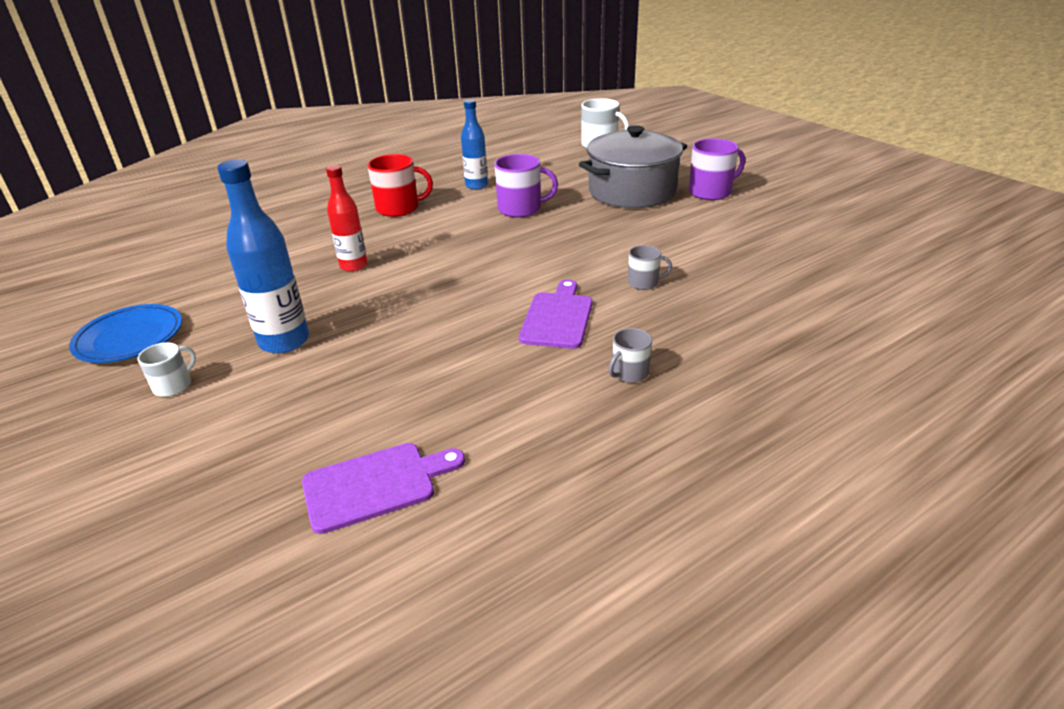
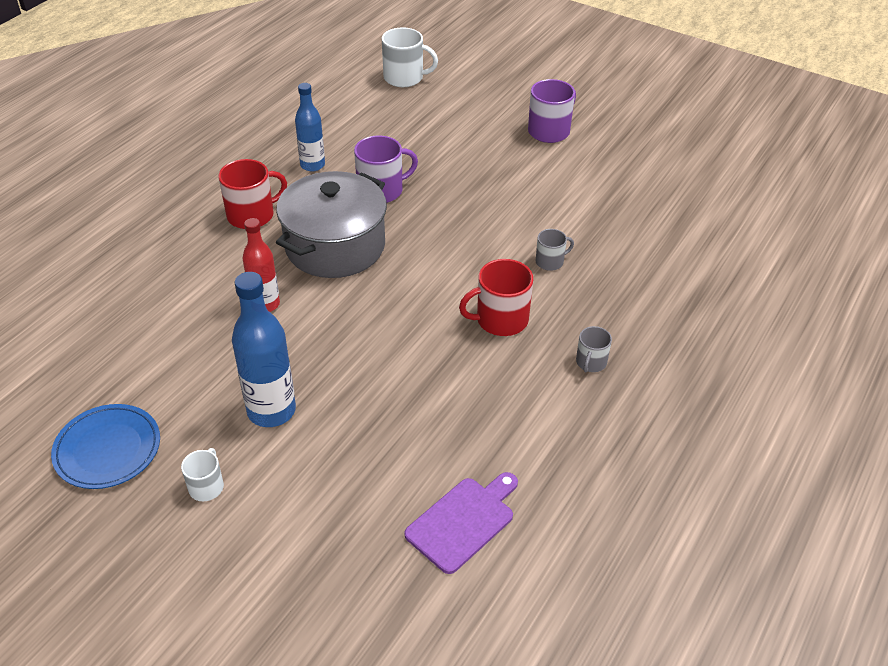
camera: 25 degrees left, 10 degrees up
purple cutting board [519,279,592,349] -> red mug [459,259,533,336]
grey pot [579,125,687,208] -> grey pot moved to [276,171,387,278]

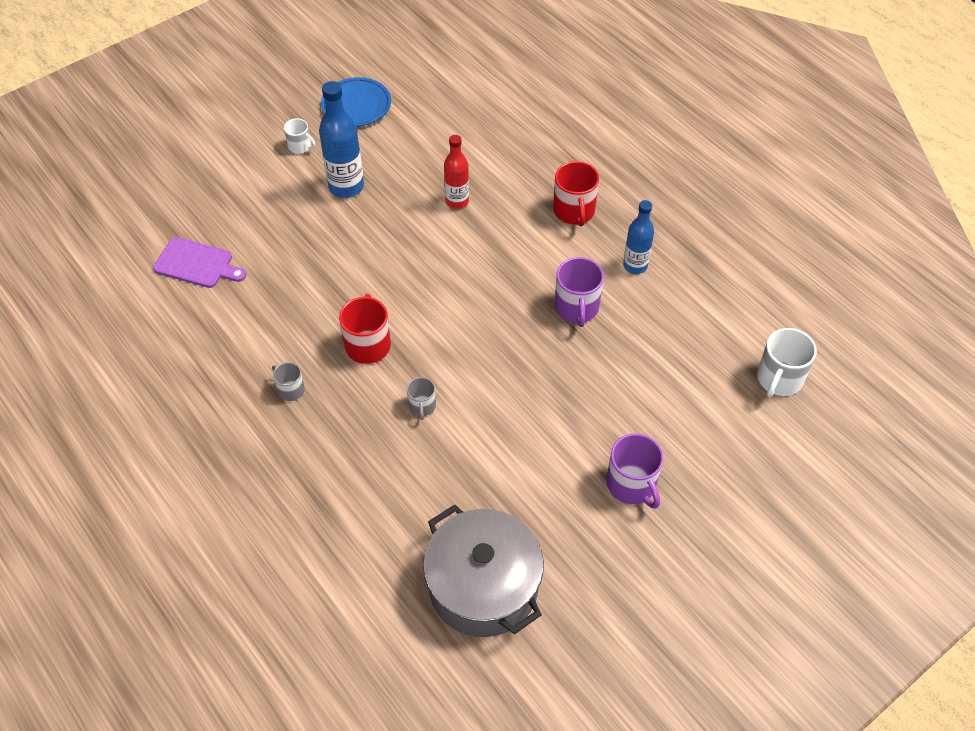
camera: 110 degrees right, 10 degrees up
grey pot [276,171,387,278] -> grey pot moved to [423,504,544,637]
purple cutting board [404,472,518,574] -> purple cutting board turned 45 degrees counterclockwise [153,237,246,288]

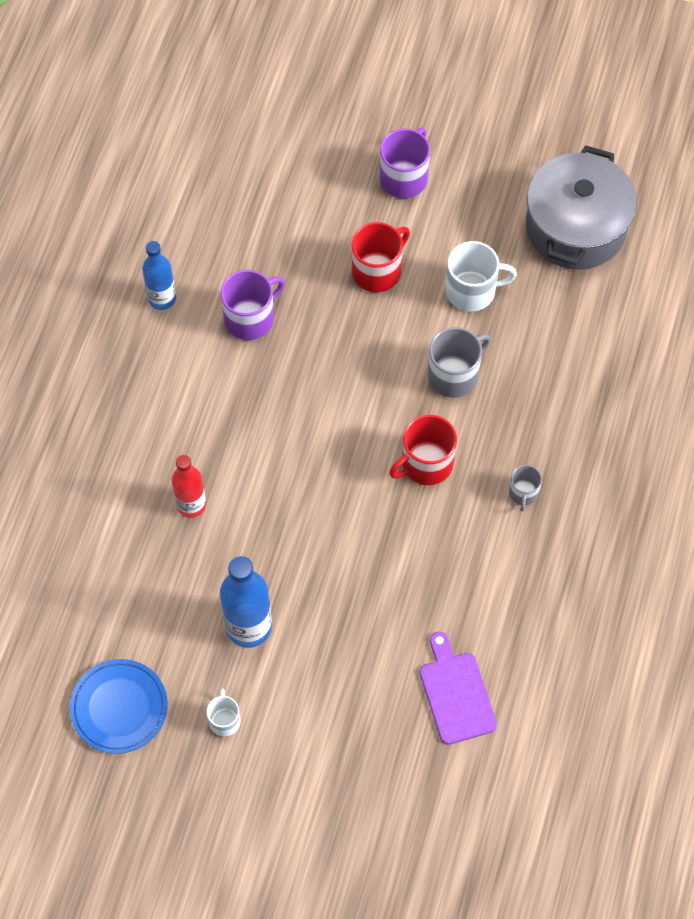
camera: 125 degrees left, 10 degrees up
grey mug [407,377,436,420] -> grey mug [428,327,491,398], size x1.73
red mug [553,161,599,227] -> red mug moved to [352,222,410,292]
white mug [757,328,817,397] -> white mug moved to [446,241,517,312]

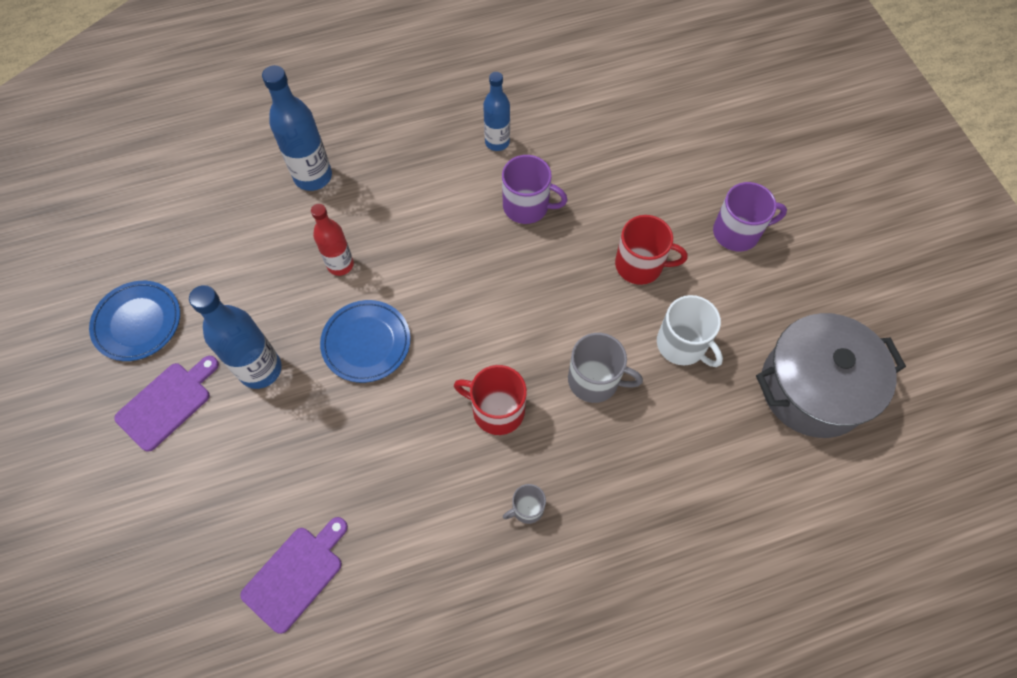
camera: 55 degrees right, 0 degrees up
white mug [207,688,241,736] -> purple cutting board [114,356,219,452]
none -> blue bottle [262,65,332,191]
none -> blue plate [320,300,411,383]

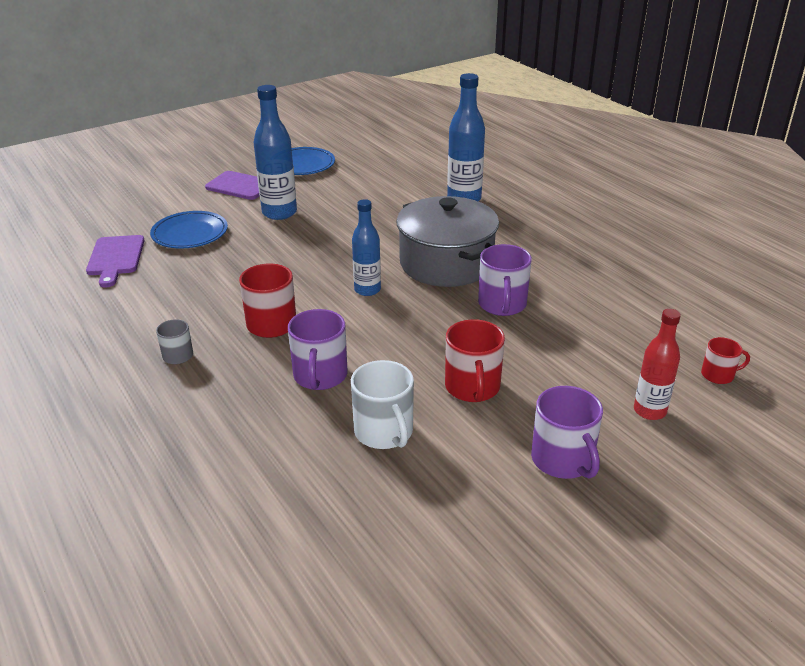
camera: 75 degrees right, 30 degrees down
purple cutting board [240,517,348,634] -> purple cutting board turned 60 degrees clockwise [86,235,145,288]
red bottle [311,204,354,276] -> red bottle moved to [634,309,681,420]
blue plate [320,300,411,383] -> blue plate moved to [150,211,228,249]
blue bottle [483,72,510,151] -> blue bottle moved to [352,199,381,296]
grey mug [568,333,643,403] -> purple mug [288,309,348,390]
white mug [657,295,723,367] -> white mug turned 60 degrees counterclockwise [351,360,414,449]
grey pot [756,313,906,438] -> grey pot moved to [396,196,499,287]
none -> red mug [701,337,750,384]

